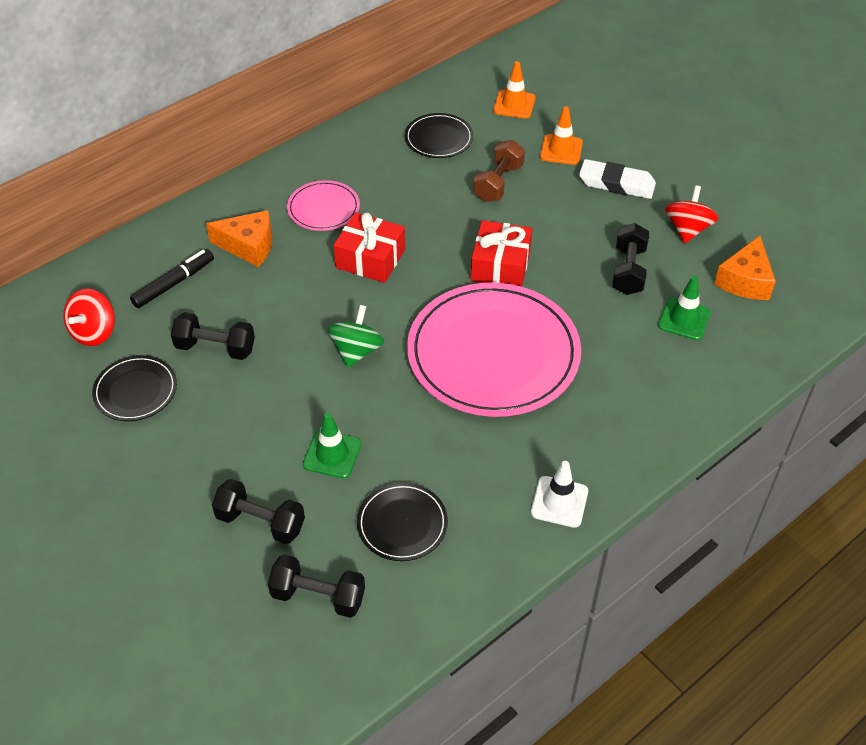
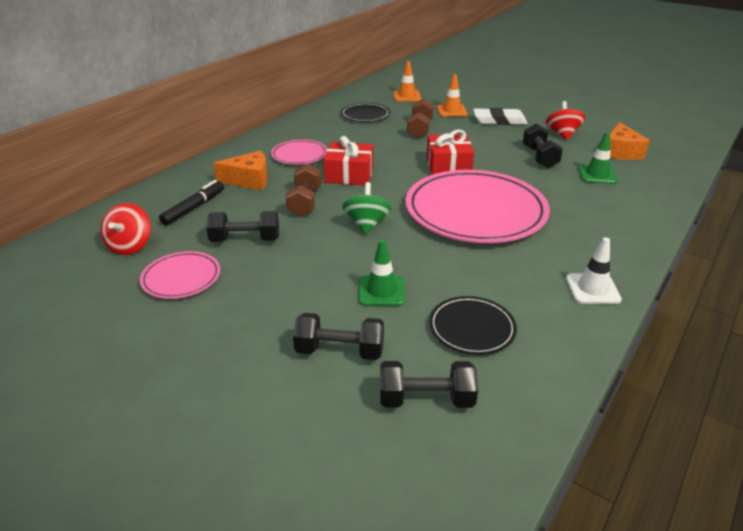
camera: 15 degrees left, 15 degrees down
black plate [92,355,177,421] -> pink plate [140,251,220,299]
none -> brown dumbbell [286,163,321,217]

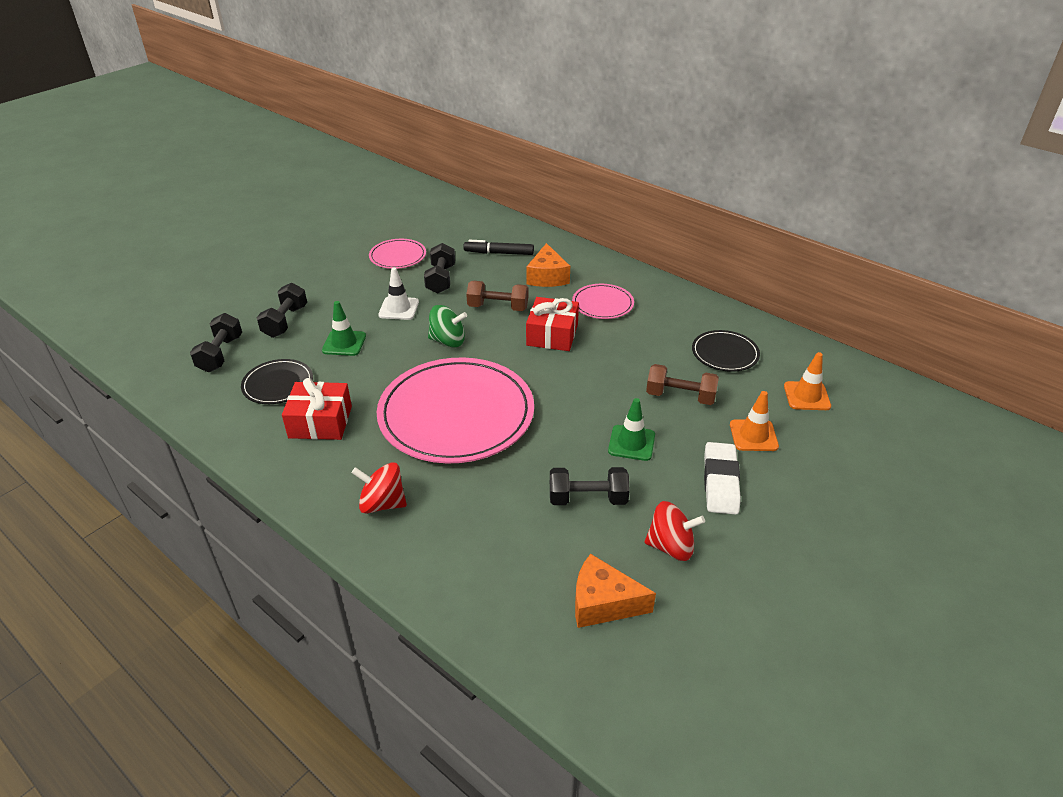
camera: 95 degrees right, 5 degrees up
red spinning top [101,203,151,255] -> red spinning top moved to [351,463,407,514]
black marker [159,180,224,226] -> black marker turned 150 degrees clockwise [463,240,534,255]
red gift [427,129,474,175] -> red gift moved to [282,378,352,440]
white traffic cone [566,237,622,304] -> white traffic cone moved to [378,267,419,320]
green traffic cone [578,132,618,184] -> green traffic cone moved to [608,398,655,461]

